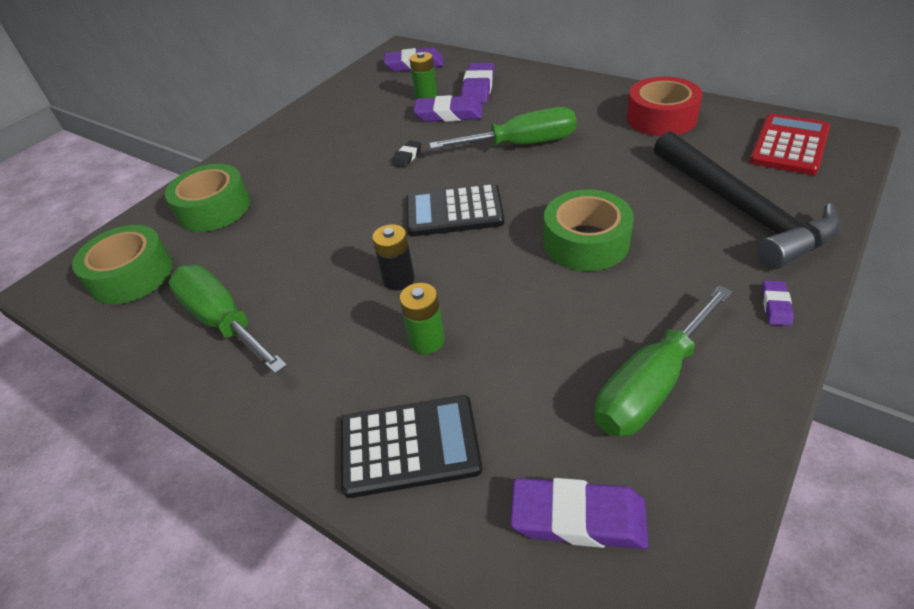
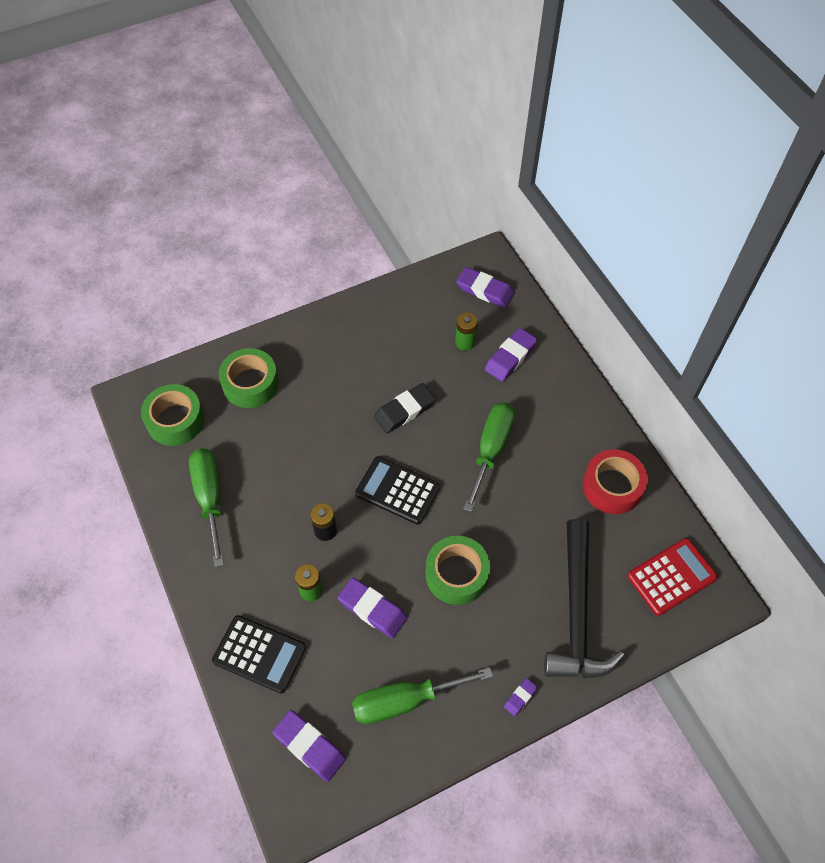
camera: 25 degrees right, 15 degrees up
black eraser [393,141,421,168] -> black eraser [374,383,436,433], size x1.94
purple eraser [413,95,483,122] -> purple eraser moved to [338,578,407,638]
green screwdriver [429,107,577,149] -> green screwdriver turned 90 degrees counterclockwise [463,402,515,512]

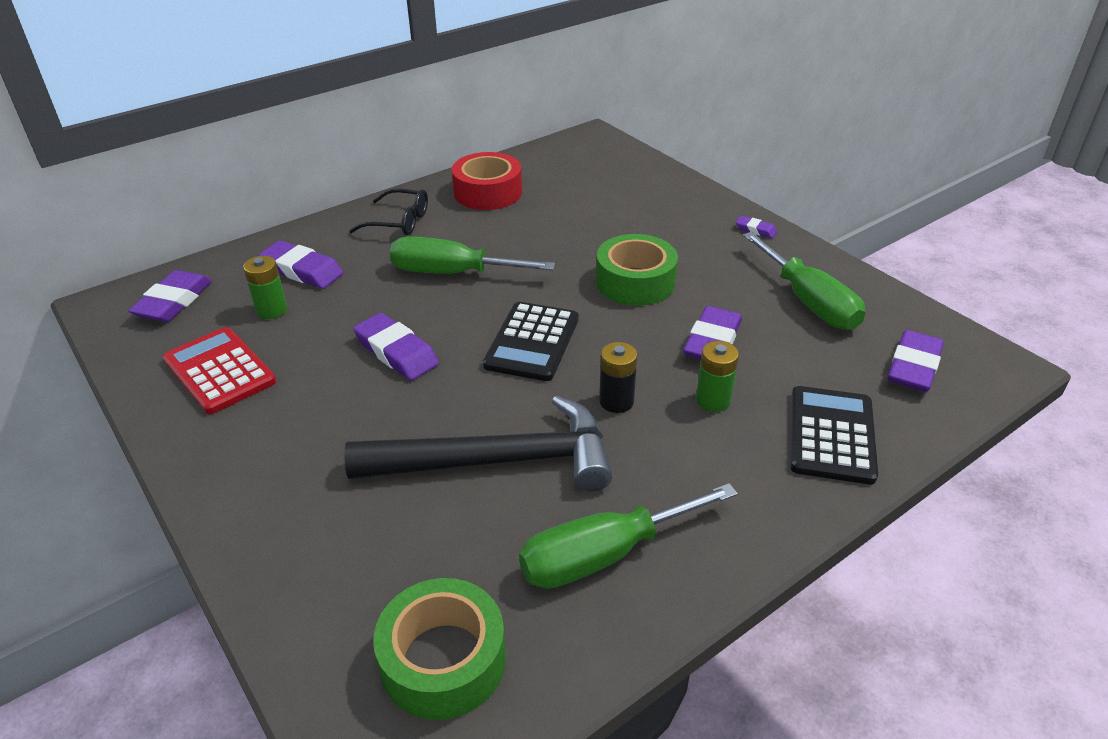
camera: 100 degrees left, 20 degrees down
green tape [219,348,279,408] -> none
black eraser [374,383,436,433] -> purple eraser [353,313,439,381]
black hammer [544,519,624,678] -> black hammer moved to [344,396,613,491]
red calculator [627,538,718,616] -> red calculator moved to [163,327,276,414]
none -> black glasses [349,188,428,236]

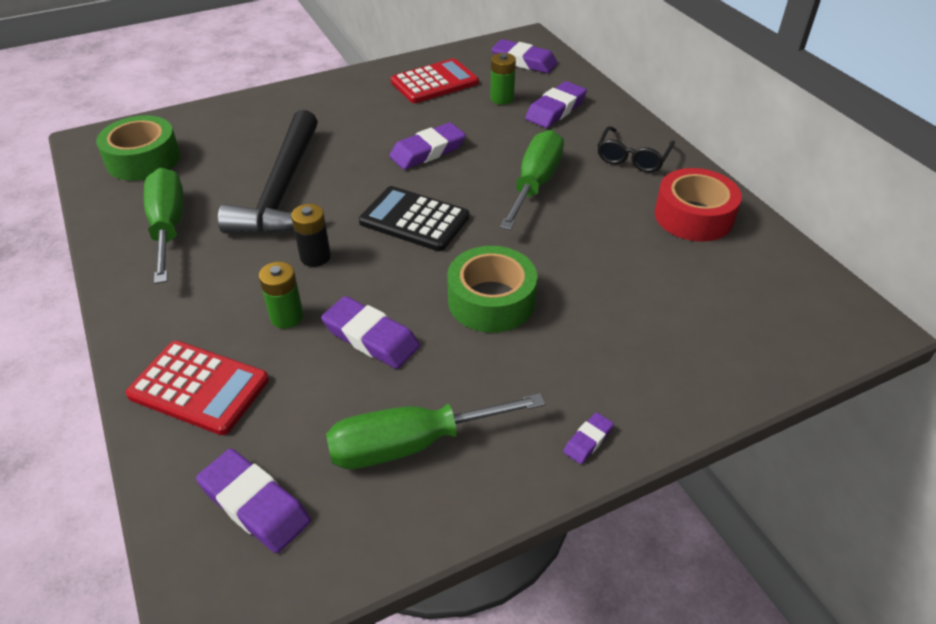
camera: 100 degrees right, 5 degrees up
black calculator [790,386,878,484] -> red calculator [126,341,269,435]

